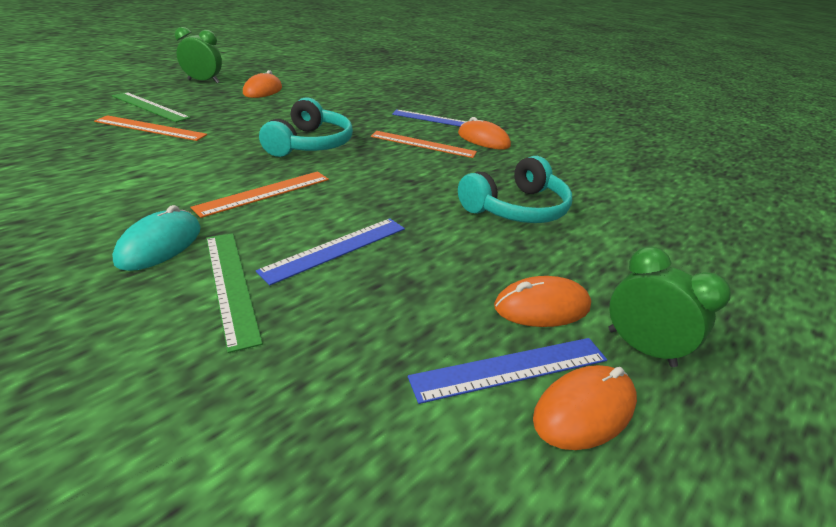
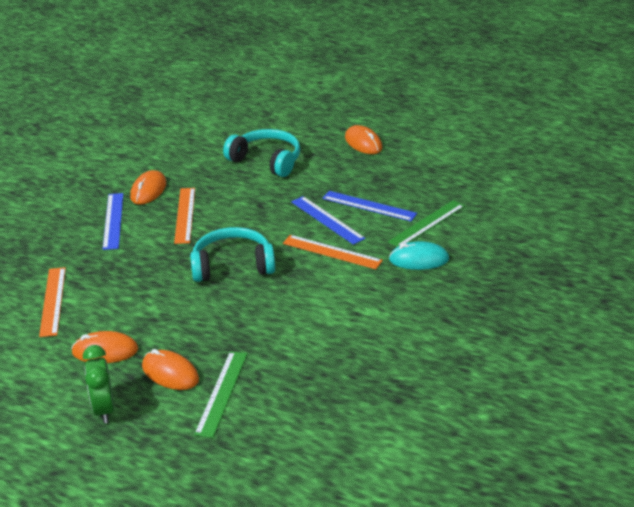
camera: 105 degrees left, 0 degrees up
orange ruler [94,115,207,141] -> orange ruler moved to [39,267,66,337]
blue ruler [408,338,607,404] -> blue ruler moved to [291,196,366,245]
orange mouse [533,365,637,450] -> orange mouse moved to [142,349,199,390]
green clock [608,247,731,367] -> none

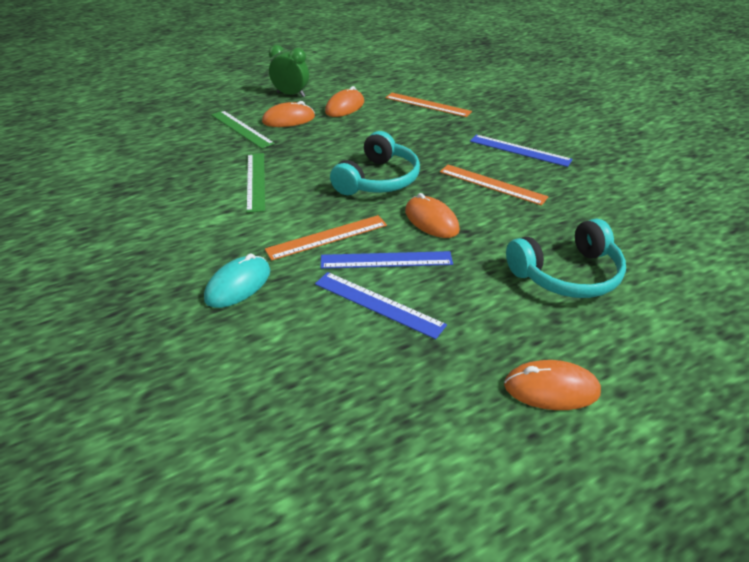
camera: 125 degrees right, 5 degrees up
orange mouse [130,170,166,205] -> orange mouse moved to [405,193,460,238]
blue ruler [322,191,417,221] -> blue ruler turned 60 degrees clockwise [315,272,447,339]
green ruler [388,200,465,247] -> green ruler moved to [246,153,265,213]

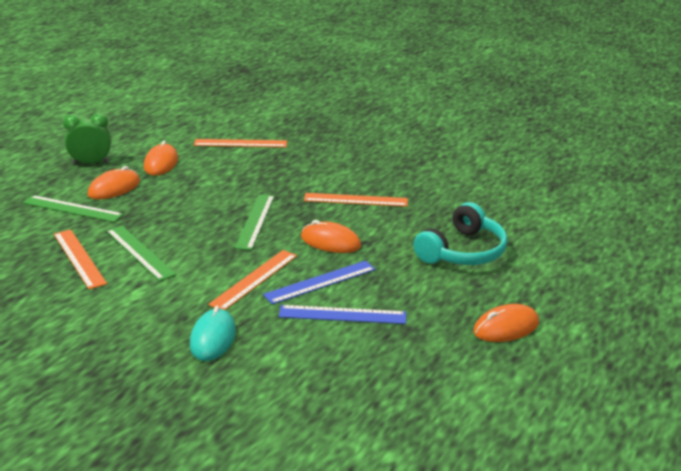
camera: 30 degrees left, 10 degrees down
turquoise headphones [330,131,420,195] -> green ruler [235,194,275,250]
blue ruler [470,135,573,167] -> none
none -> orange ruler [54,229,107,289]

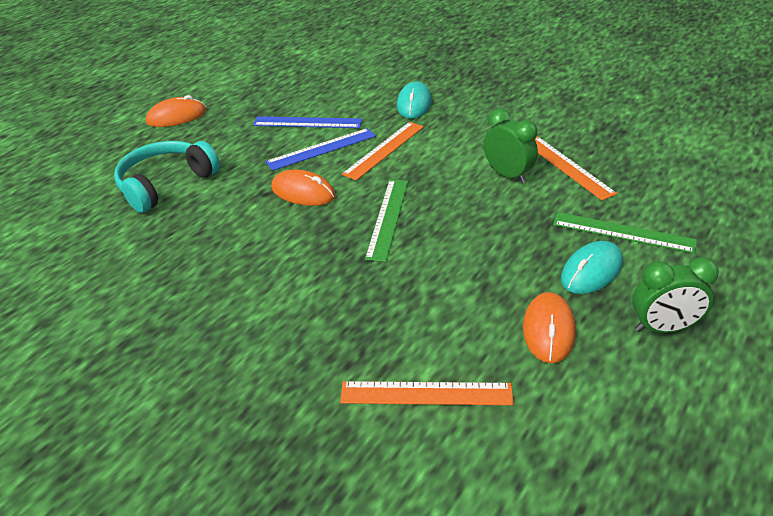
camera: 175 degrees left, 10 degrees up
orange mouse [88,166,140,200] -> turquoise mouse [561,241,623,294]
green ruler [106,226,176,281] -> green clock [484,108,538,184]
orange ruler [304,193,408,207] -> none

